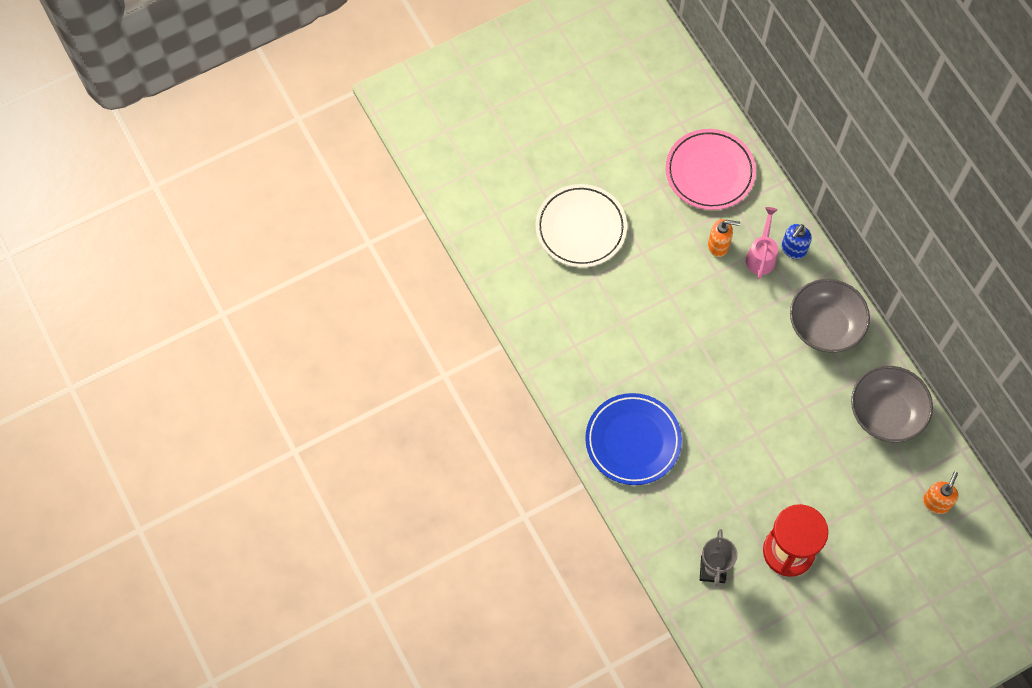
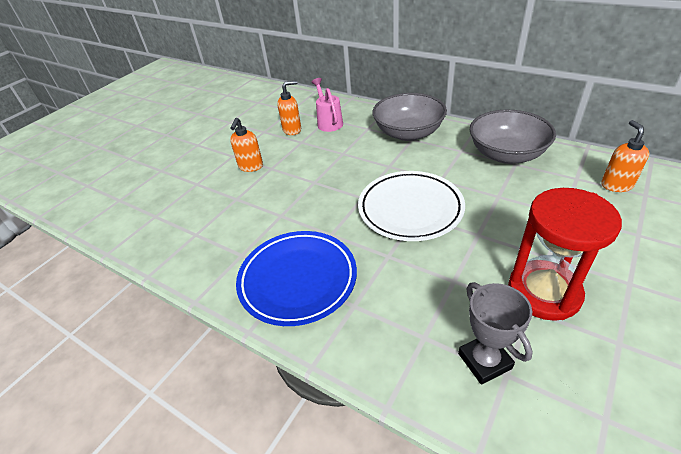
camera: 25 degrees left, 25 degrees down
white plate [536,184,627,268] -> white plate moved to [358,171,465,241]
pink plate [665,129,756,210] -> none
blue soap dispenser [781,224,812,259] -> none
none -> orange soap dispenser [230,118,263,172]

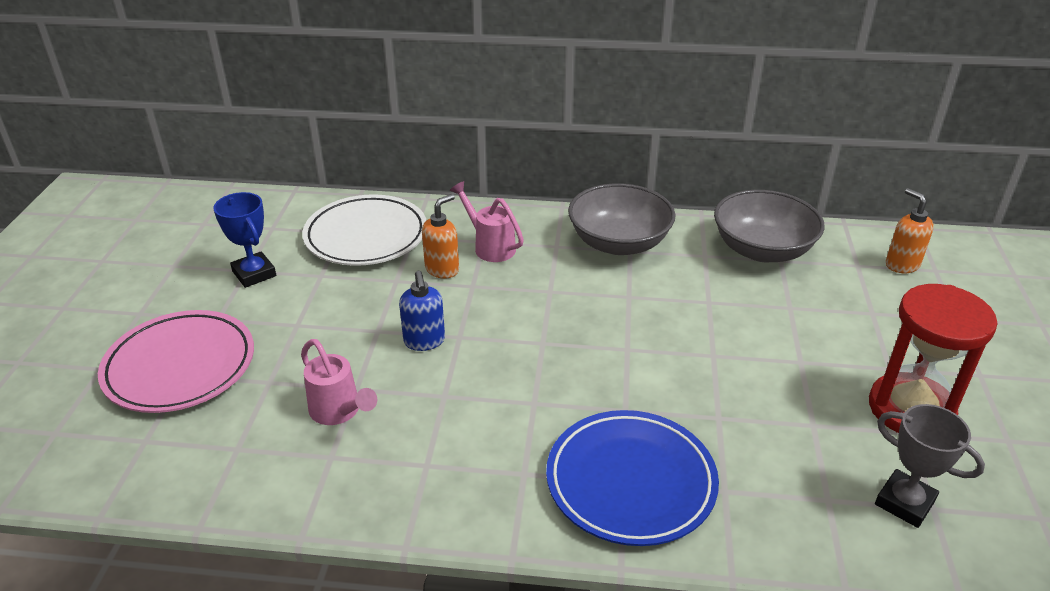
camera: 30 degrees left, 5 degrees down
orange soap dispenser [230,118,263,172] -> blue soap dispenser [399,271,445,351]
white plate [358,171,465,241] -> white plate moved to [302,194,426,266]
none -> pink plate [98,310,254,413]
none -> blue trophy [214,192,276,288]
none -> pink watering can [301,339,377,425]

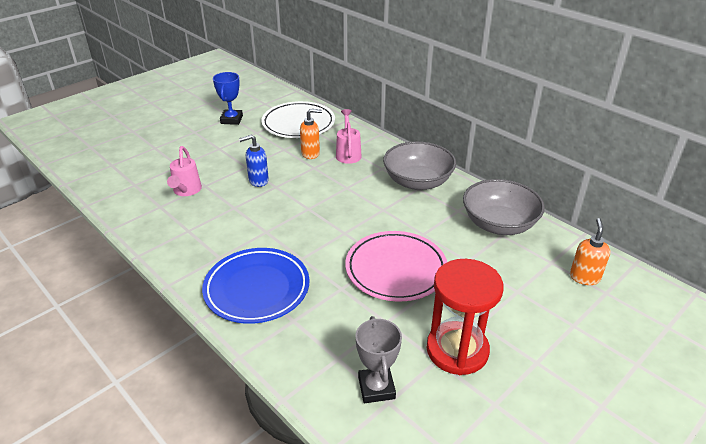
camera: 40 degrees right, 0 degrees up
pink plate [98,310,254,413] -> pink plate moved to [345,231,447,301]
blue soap dispenser [399,271,445,351] -> blue soap dispenser turned 45 degrees clockwise [239,135,269,187]

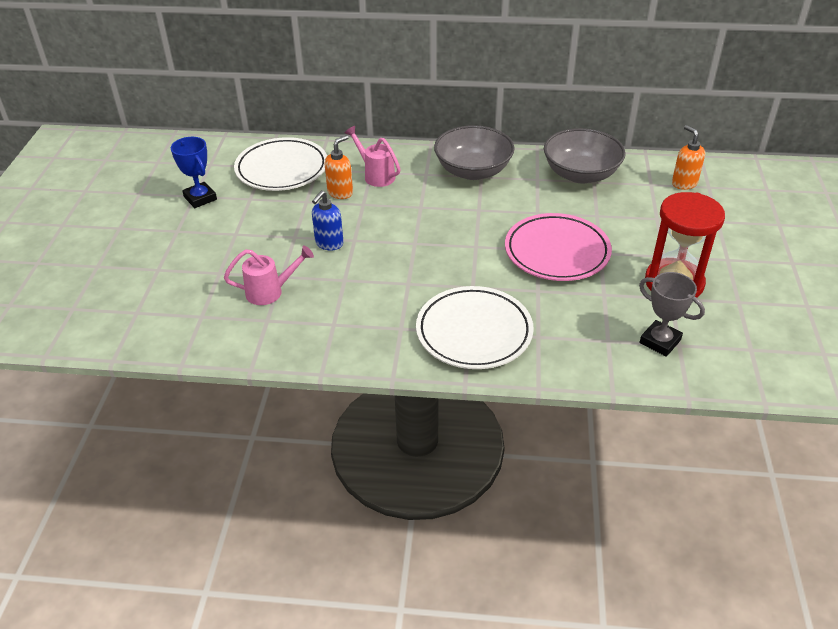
camera: 40 degrees left, 5 degrees up
pink watering can [167,146,202,196] -> pink watering can turned 60 degrees counterclockwise [224,245,314,305]
blue plate [202,248,309,324] -> white plate [416,286,534,369]

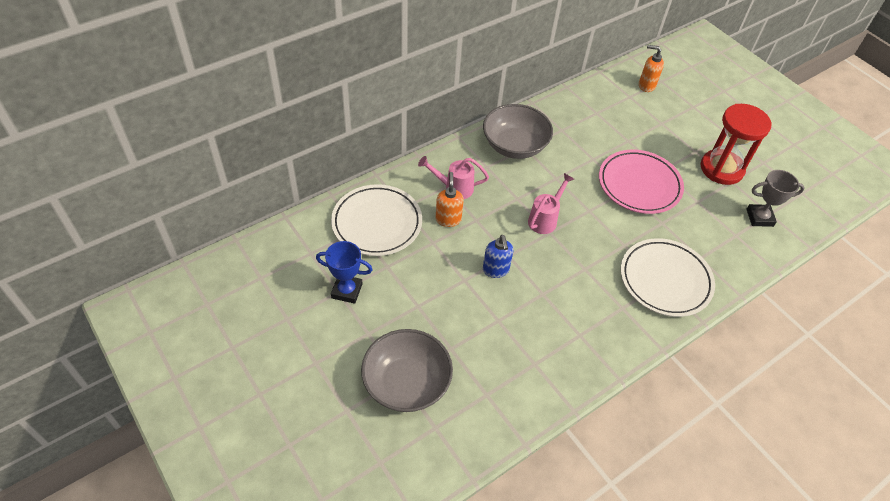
camera: 45 degrees left, 10 degrees up
pink watering can [224,245,314,305] -> pink watering can moved to [528,173,574,234]
grey bowl [544,128,626,183] -> grey bowl moved to [361,329,453,412]

